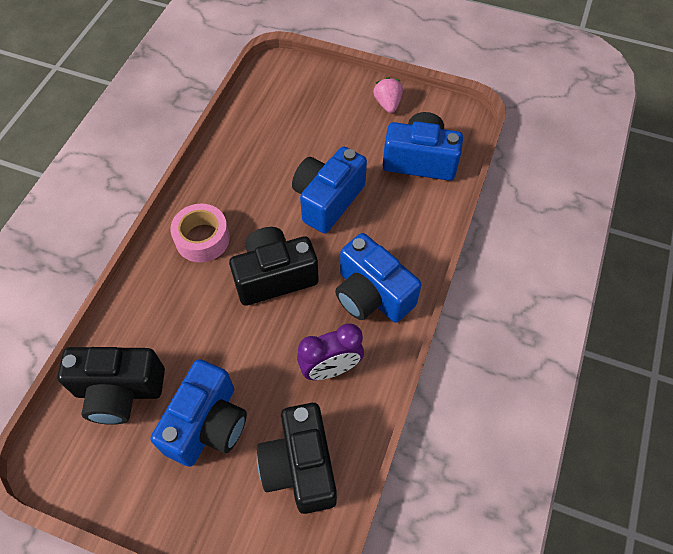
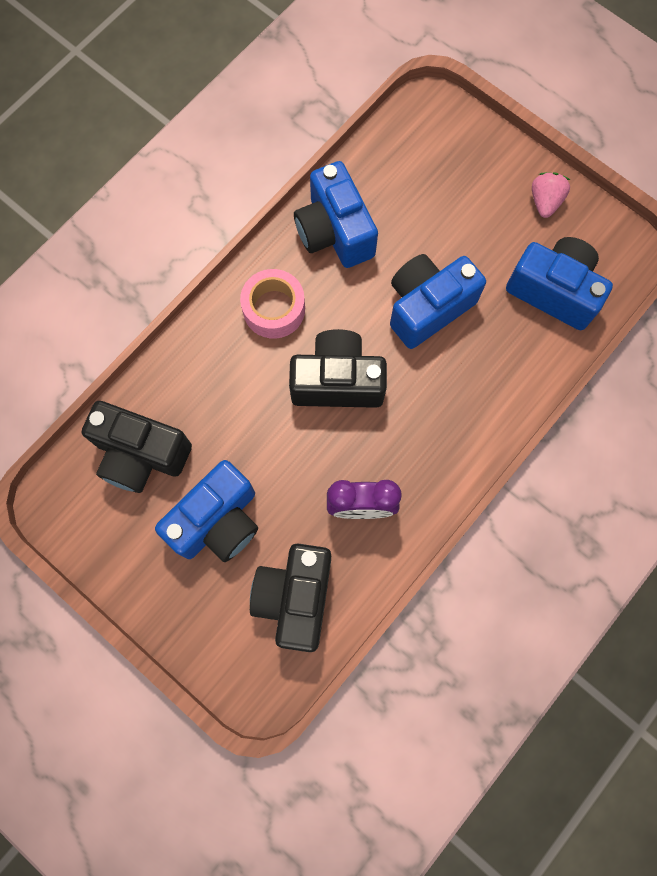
camera: 20 degrees right, 15 degrees up
blue camera [335,233,422,323] -> blue camera moved to [294,161,378,268]

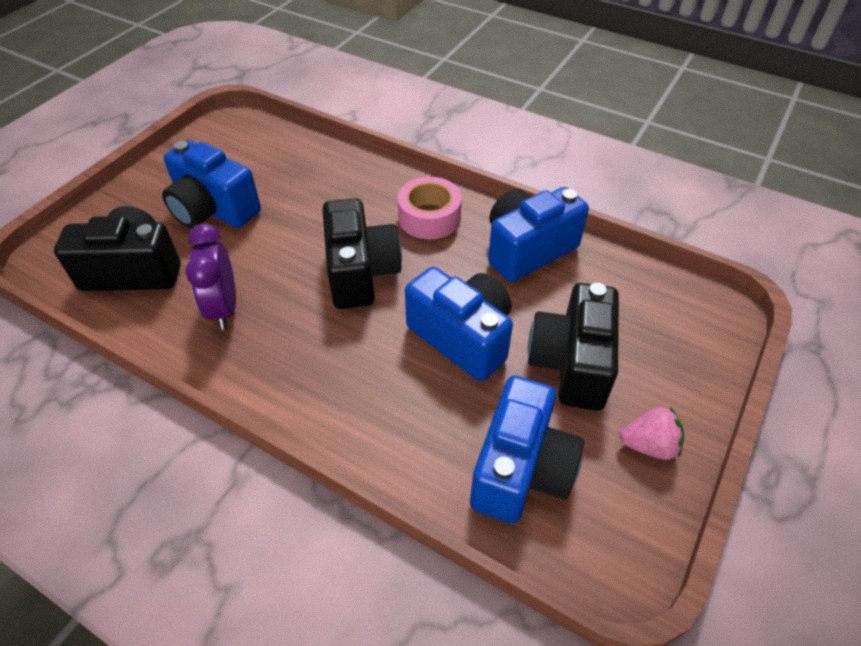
camera: 80 degrees right, 25 degrees down
black camera [82,401,192,493] -> black camera moved to [528,283,619,411]

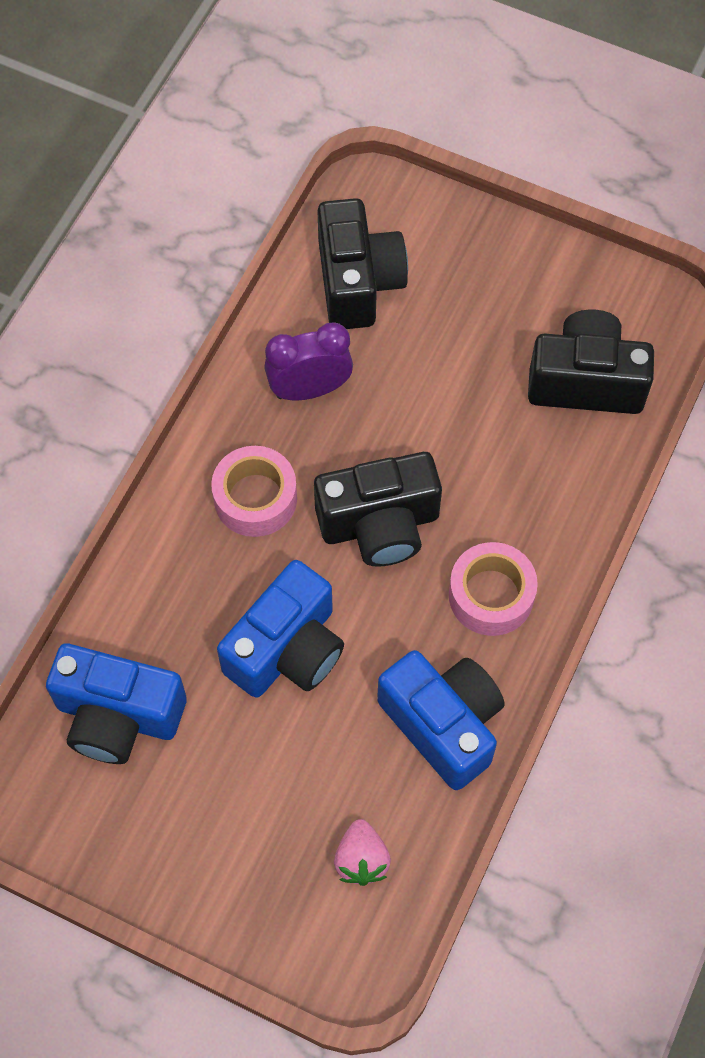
camera: 85 degrees right, 15 degrees up
blue camera [162,140,261,228] -> none
black camera [528,283,619,411] -> black camera moved to [528,310,654,414]
pink strawberry [620,407,684,460] -> pink strawberry moved to [334,819,391,886]
none -> pink tape [211,446,297,537]

